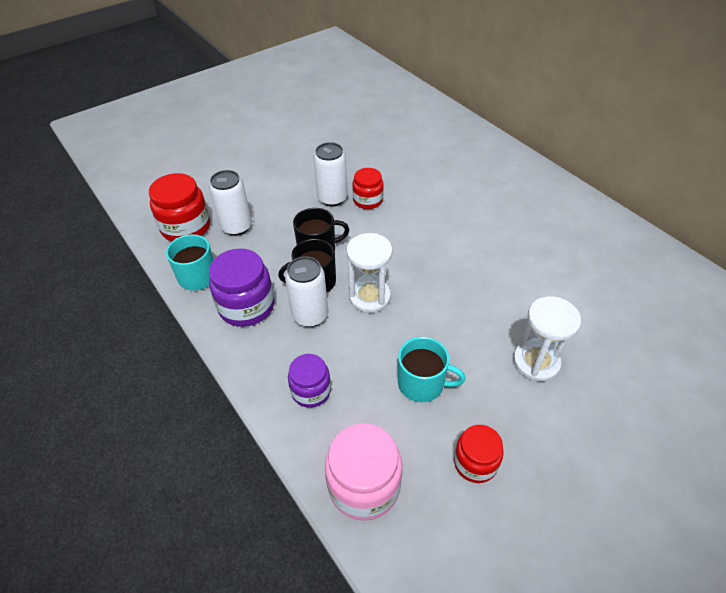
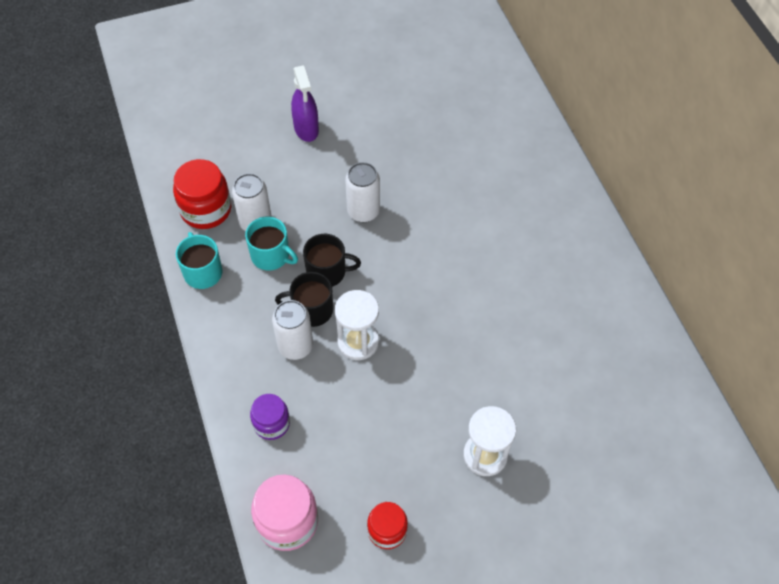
camera: 15 degrees right, 10 degrees up
purple jar [209,248,274,327] -> none
red jar [352,168,384,209] -> none
turquoise mug [398,337,466,402] -> turquoise mug moved to [245,217,298,270]
none -> purple spray bottle [291,65,319,142]

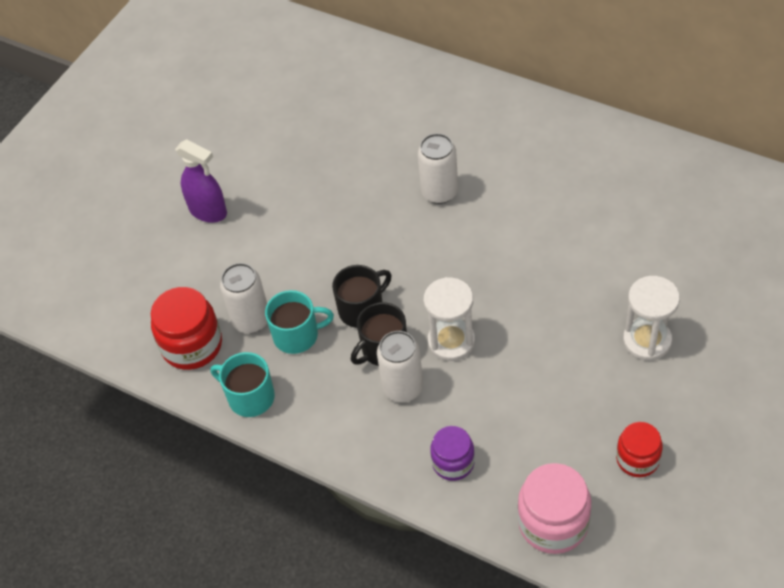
camera: 35 degrees left, 5 degrees down
white can [345,162,380,222] -> white can moved to [418,133,458,204]

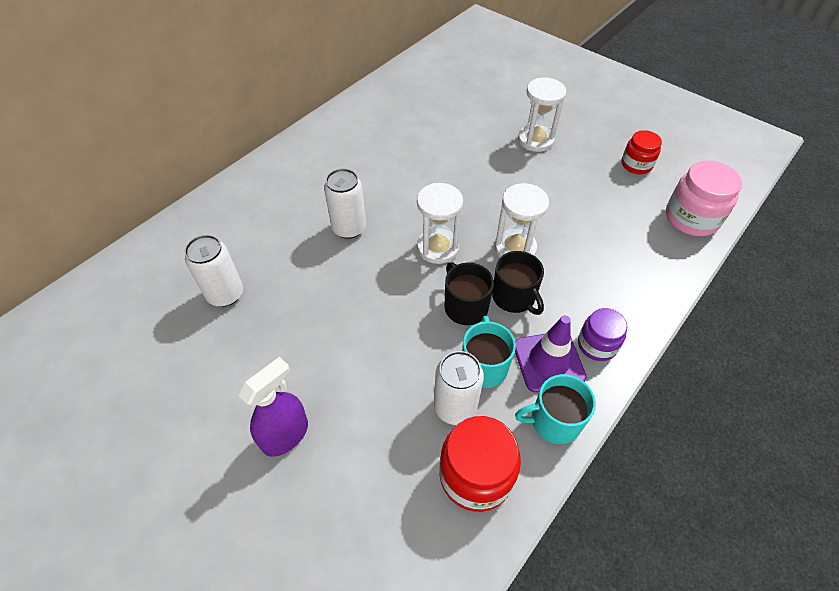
camera: 85 degrees left, 0 degrees up
turquoise mug [211,352,275,417] -> turquoise mug turned 45 degrees clockwise [515,374,596,444]
white can [377,331,423,402] -> white can moved to [185,235,243,307]
purple jar [430,426,475,481] -> purple jar moved to [578,308,627,361]
none -> white hourglass [417,183,463,264]
none -> purple traffic cone [515,315,587,393]

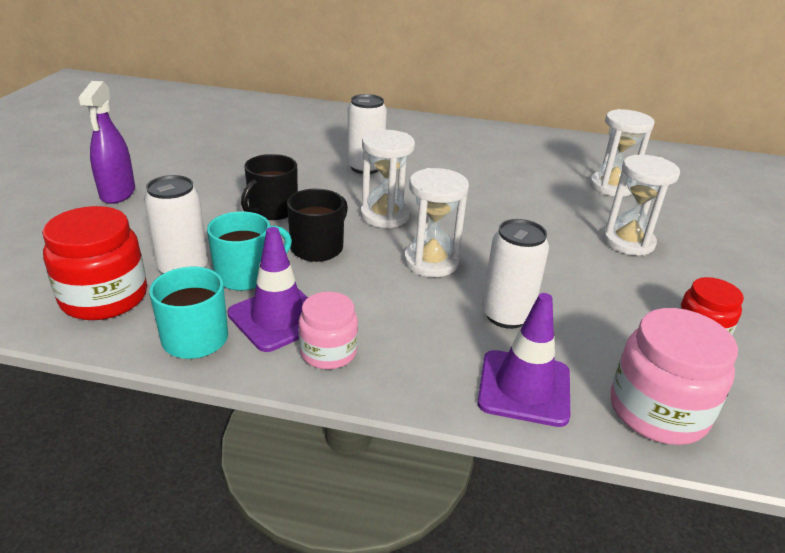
camera: 60 degrees right, 20 degrees down
white can [185,235,243,307] -> white can moved to [482,219,549,329]
purple spray bottle [238,357,308,457] -> purple spray bottle turned 75 degrees clockwise [78,81,135,204]
black mug [492,251,544,315] -> black mug moved to [241,154,298,220]
purple jar [578,308,627,361] -> pink jar [299,291,358,369]
none -> purple traffic cone [477,293,570,427]
none -> white hourglass [590,109,655,197]

